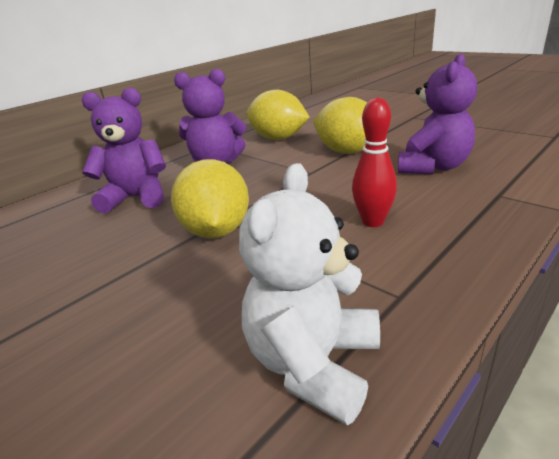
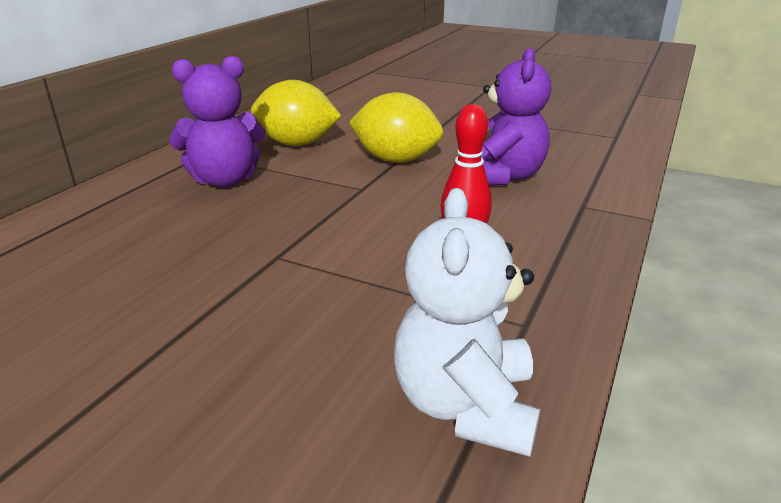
camera: 20 degrees left, 0 degrees up
purple teddy bear [82,87,166,213] -> none
yellow lemon [171,159,249,238] -> none

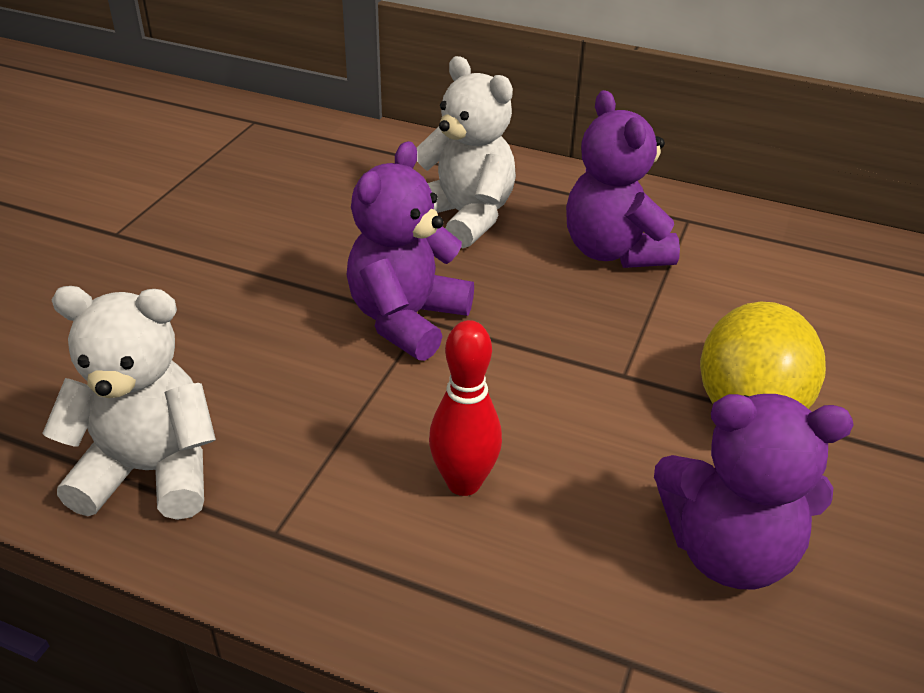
camera: 85 degrees right, 10 degrees up
yellow lemon [251,80,341,146] -> none
none -> purple teddy bear [347,141,474,361]
none -> white teddy bear [417,56,516,248]

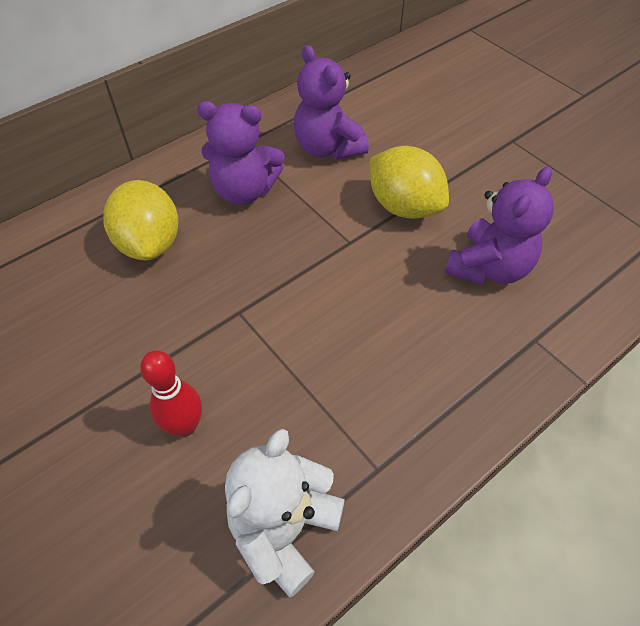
camera: 60 degrees left, 15 degrees up
purple teddy bear [347,141,474,361] -> purple teddy bear moved to [294,45,369,160]
white teddy bear [417,56,516,248] -> yellow lemon [103,180,179,260]
red bowling pin [429,320,502,496] -> red bowling pin moved to [140,350,202,437]

